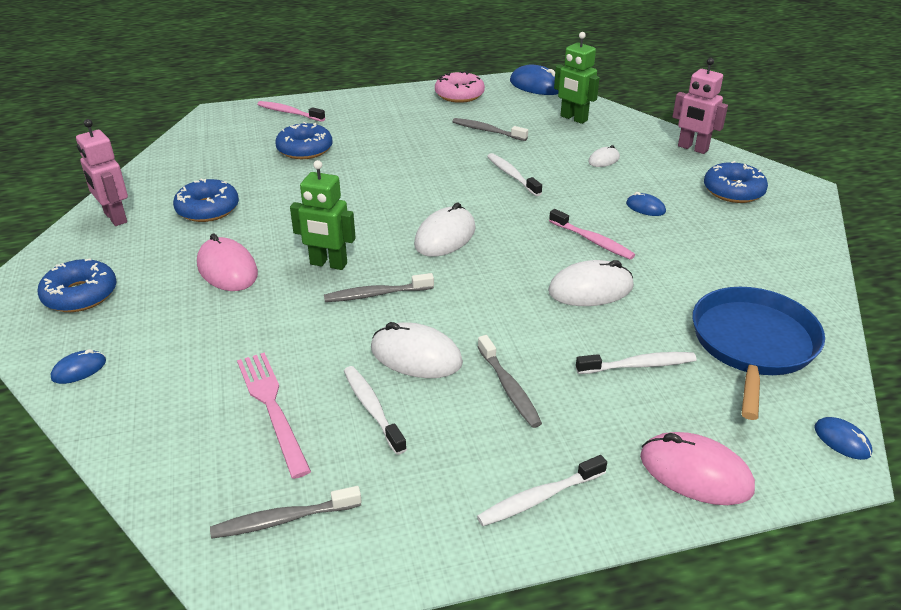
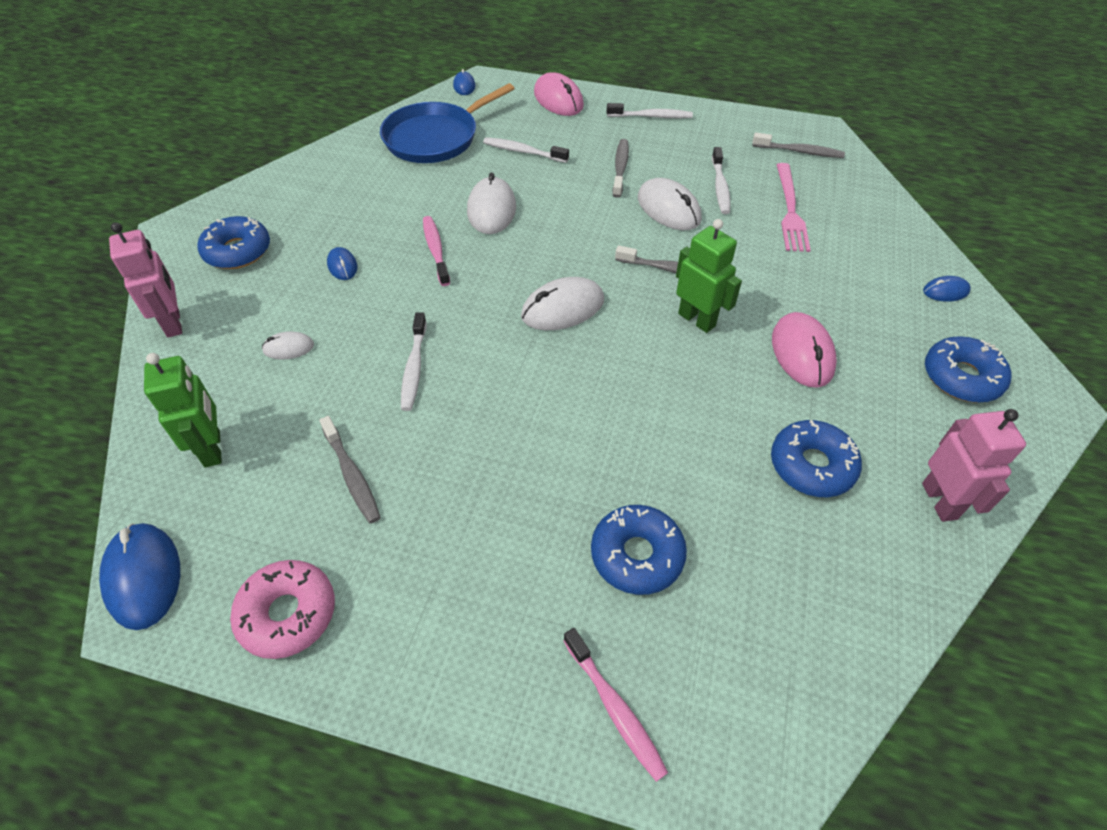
camera: 150 degrees left, 15 degrees up
white mouse [548,260,634,306] -> white mouse turned 75 degrees clockwise [467,173,516,234]

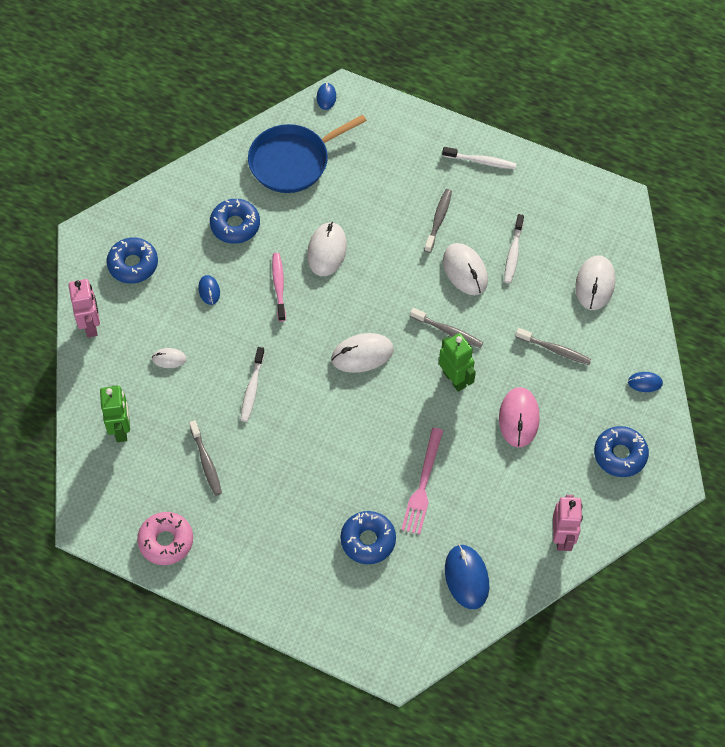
camera: 10 degrees right, 10 degrees up
blue mouse [99,523,180,630] -> blue mouse moved to [445,544,489,609]
white toothbrush [483,137,569,163] -> none
pink mouse [534,72,584,116] -> none
pink toothbrush [563,628,668,782] -> none
grey toothbrush [752,133,845,158] -> grey toothbrush moved to [516,328,592,365]
blue donut [771,420,862,497] -> blue donut moved to [210,199,260,244]
pink fork [776,163,811,252] -> pink fork moved to [401,428,443,534]
none -> white mouse [575,255,615,310]

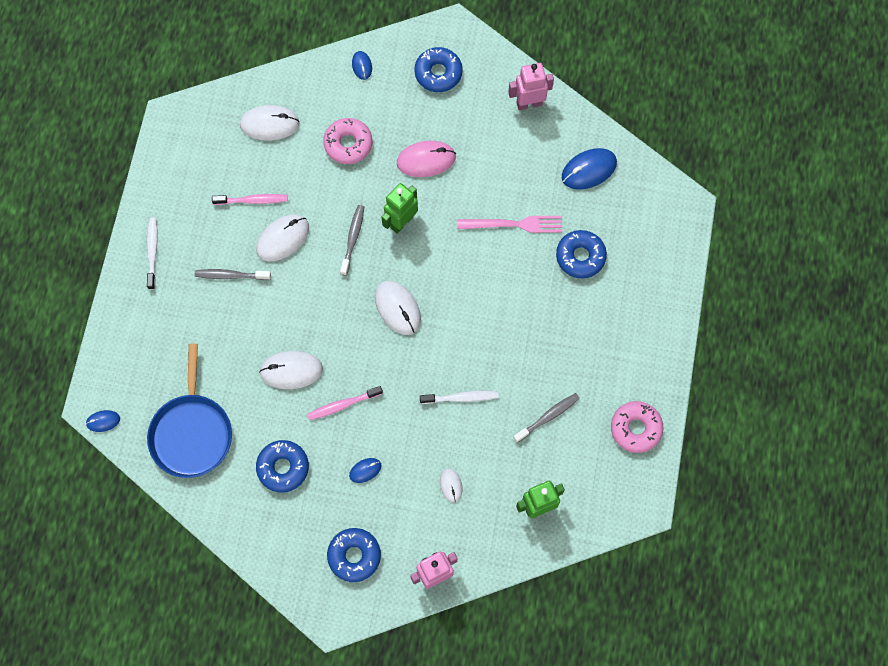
camera: 105 degrees left, 10 degrees up
blue pan [248,114,367,193] -> blue pan turned 45 degrees clockwise [147,343,232,478]
white toothbrush [504,214,524,284] -> pink toothbrush [212,194,288,205]
grey toothbrush [516,328,592,365] -> pink donut [323,118,372,164]

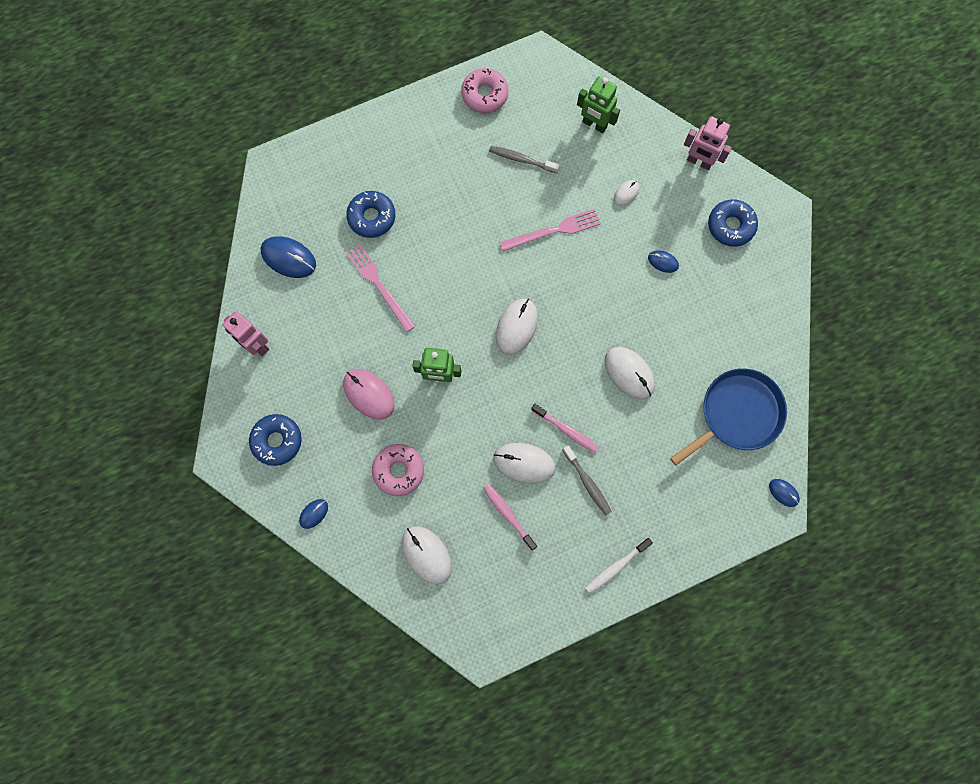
camera: 125 degrees left, 5 degrees up
blue donut [256,440,309,493] -> none
pink toothbrush [307,386,383,420] -> pink toothbrush moved to [531,404,599,453]
grey toothbrush [340,205,364,276] -> none
white toothbrush [420,390,498,404] -> pink fork [499,209,601,252]

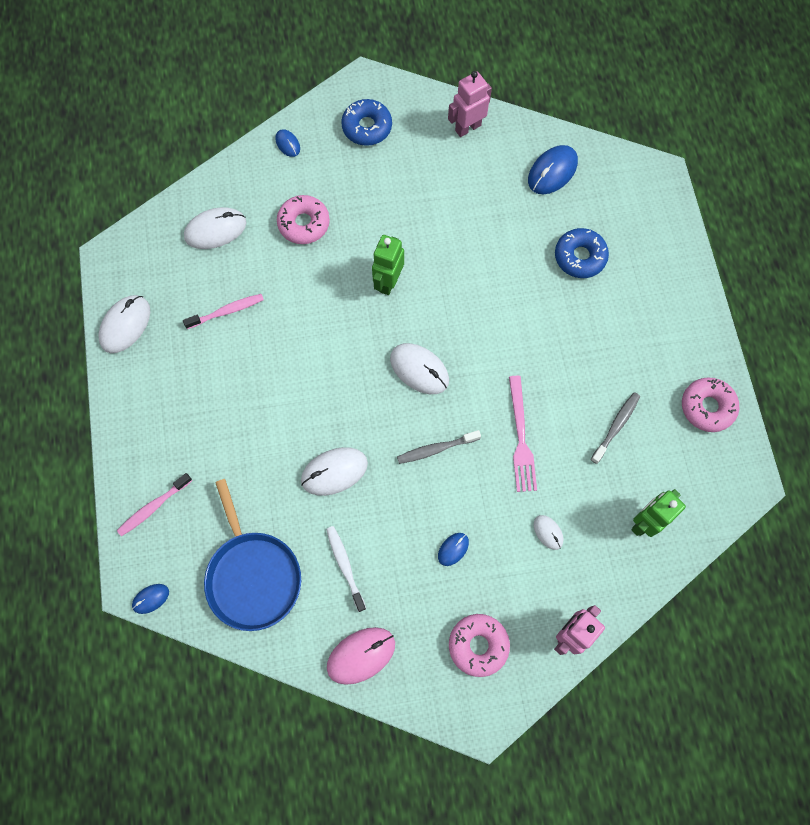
camera: 105 degrees right, 5 degrees down
pink mouse [343,369,395,420] -> pink mouse moved to [327,627,395,685]
pink fork [346,244,415,332] -> none
white mouse [493,443,555,484] -> white mouse moved to [98,295,150,353]
pink toothbrush [531,404,599,453] -> pink toothbrush moved to [117,473,192,537]
grey toothbrush [563,445,612,516] -> grey toothbrush moved to [397,430,481,464]
white toothbrush [585,538,653,593] -> white toothbrush moved to [326,526,366,612]
blue donut [708,199,758,247] -> pink donut [449,614,510,677]

